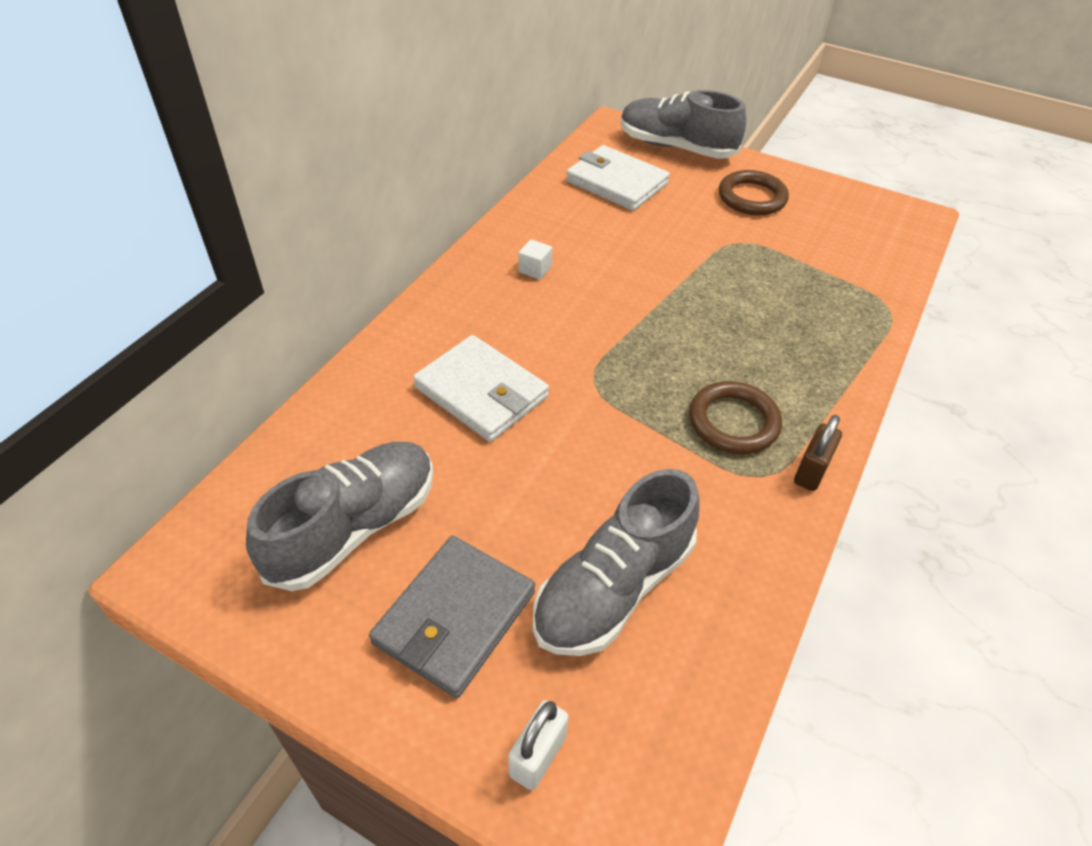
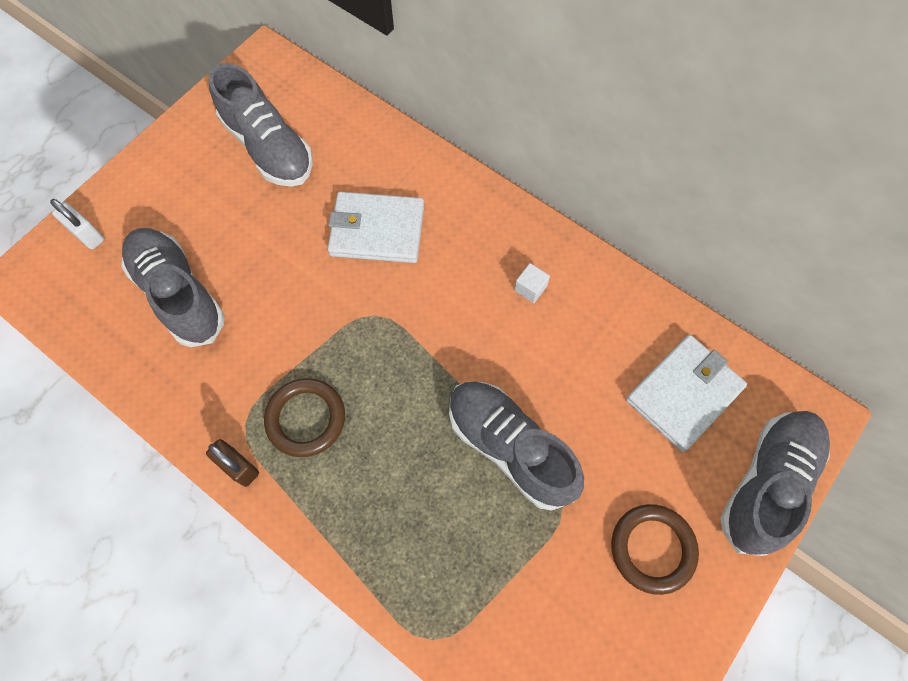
camera: 100 degrees right, 20 degrees up
grey wallet [369,536,535,698] -> none
white wallet [413,335,549,442] -> white wallet turned 45 degrees clockwise [328,192,424,263]
none -> grey shoe [449,381,584,511]

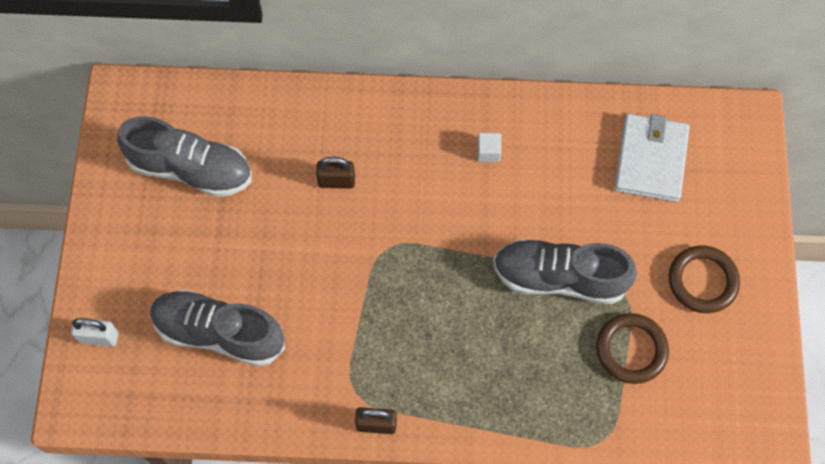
camera: 35 degrees left, 0 degrees up
brown ring [264,378,345,457] -> brown ring moved to [596,313,669,384]
white wallet [328,192,424,263] -> brown padlock [316,157,355,189]
grey shoe [720,411,830,556] -> none

